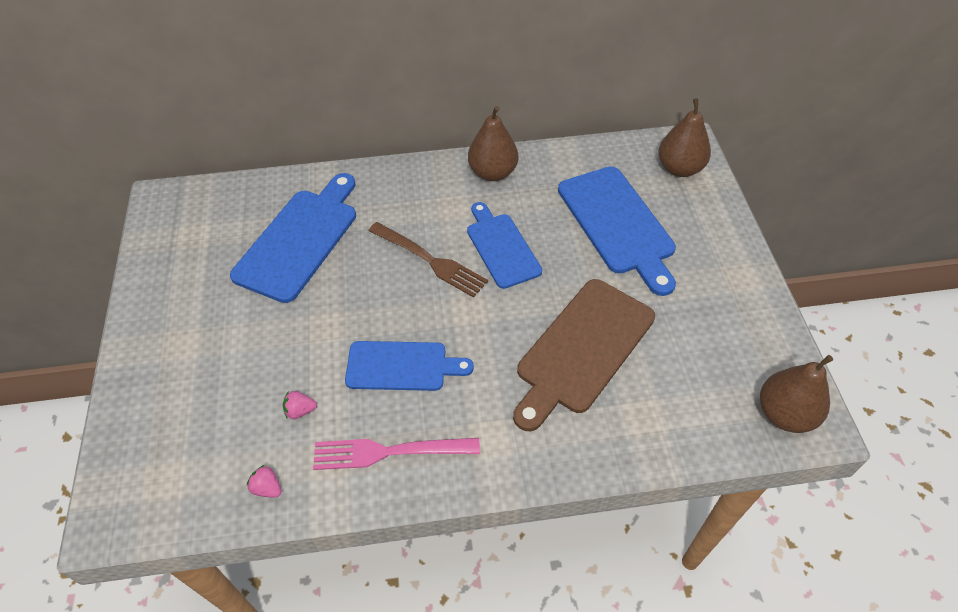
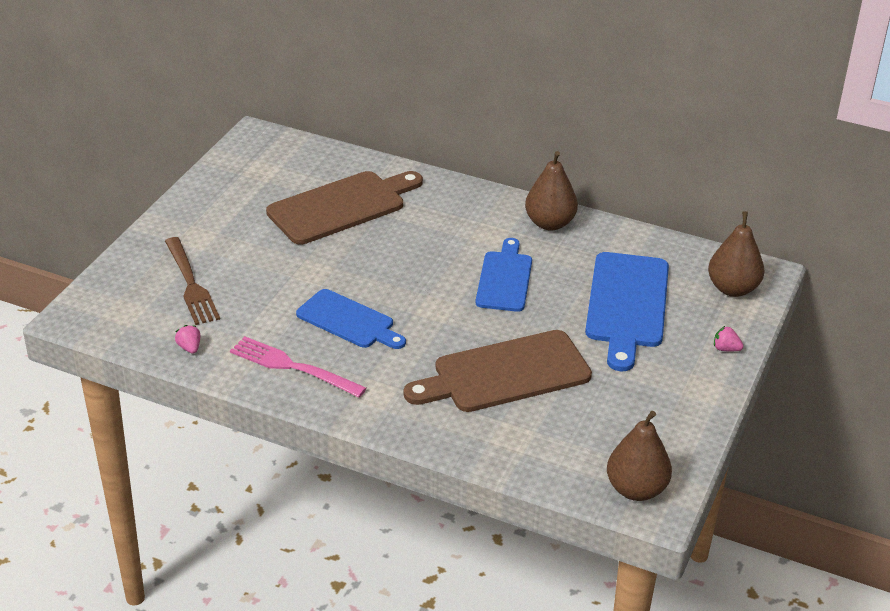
camera: 30 degrees right, 15 degrees down
blue cutting board [230,173,356,303] -> brown cutting board [266,171,423,245]
pink strawberry [283,391,317,419] -> pink strawberry moved to [714,326,743,351]
brown fork [368,222,488,298] -> brown fork moved to [165,237,220,325]

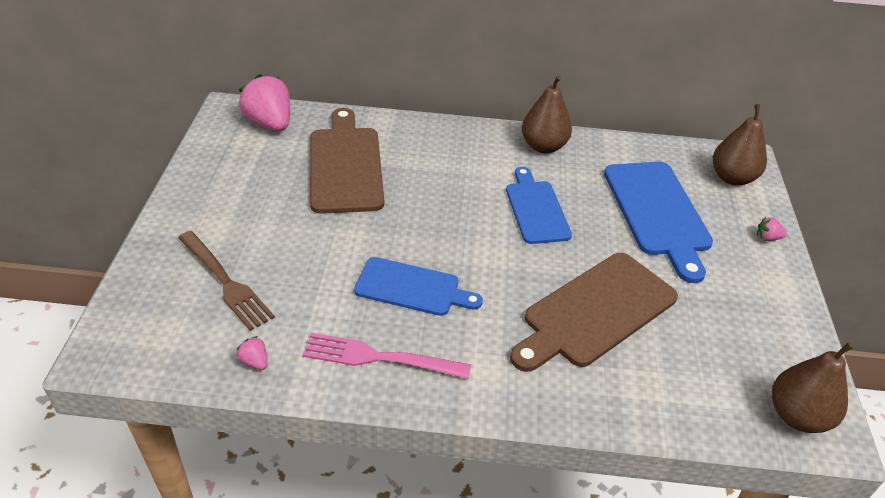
camera: 20 degrees left, 5 degrees up
brown cutting board [266,171,423,245] -> brown cutting board turned 45 degrees counterclockwise [310,108,384,214]
none -> pink strawberry [239,74,290,131]

